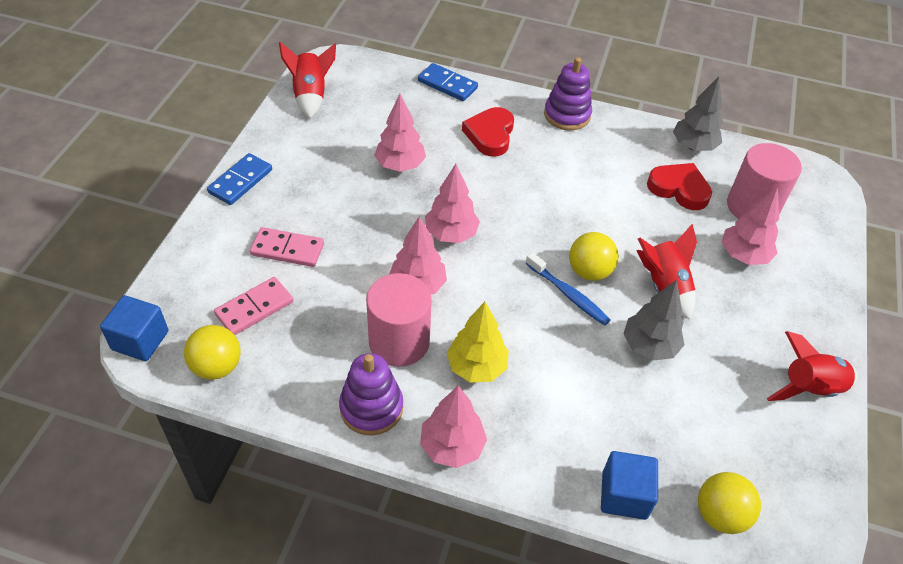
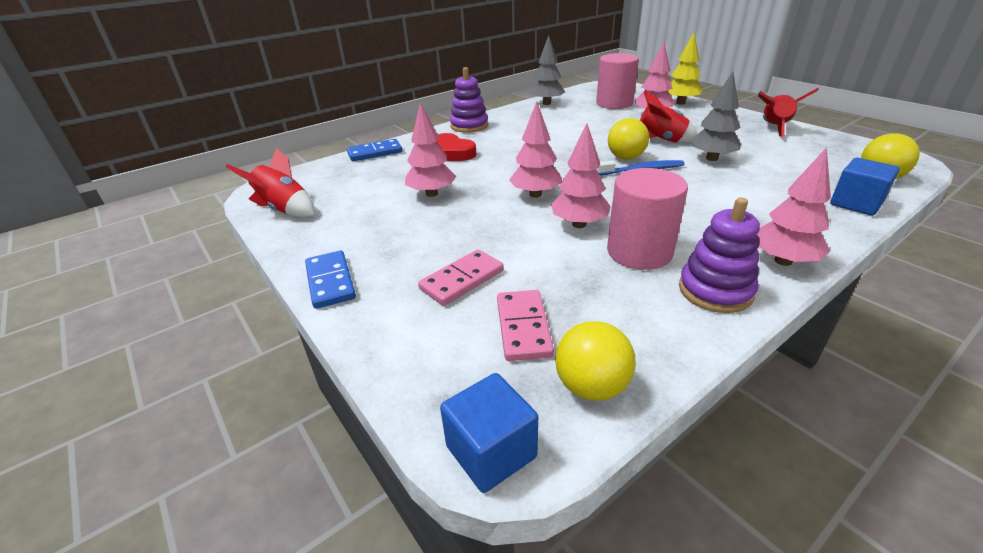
camera: 50 degrees left, 15 degrees down
yellow tree [447,302,509,382] -> yellow tree moved to [668,33,703,104]
red heart [647,163,712,210] -> none

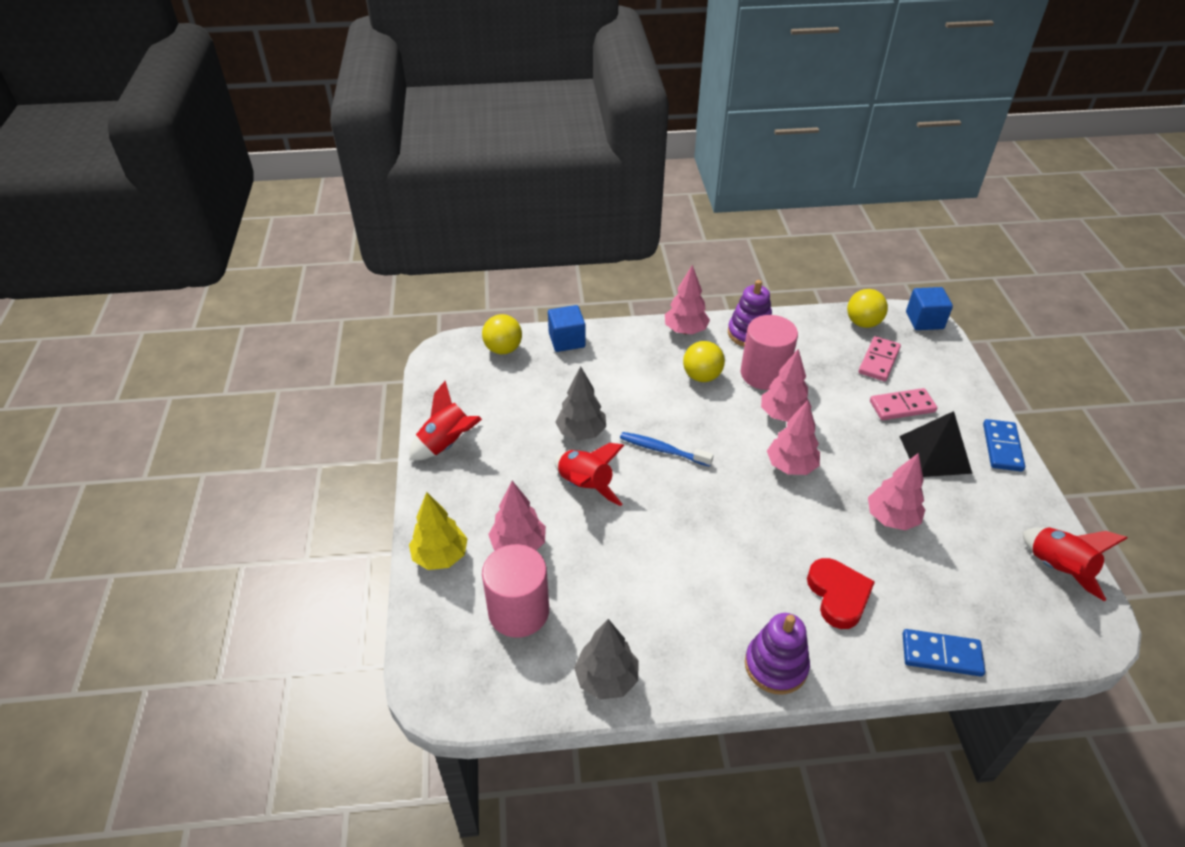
camera: 150 degrees left, 10 degrees up
yellow ball [608,118,649,160] -> yellow ball moved to [683,341,725,382]
none -> black pyramid [899,411,972,477]

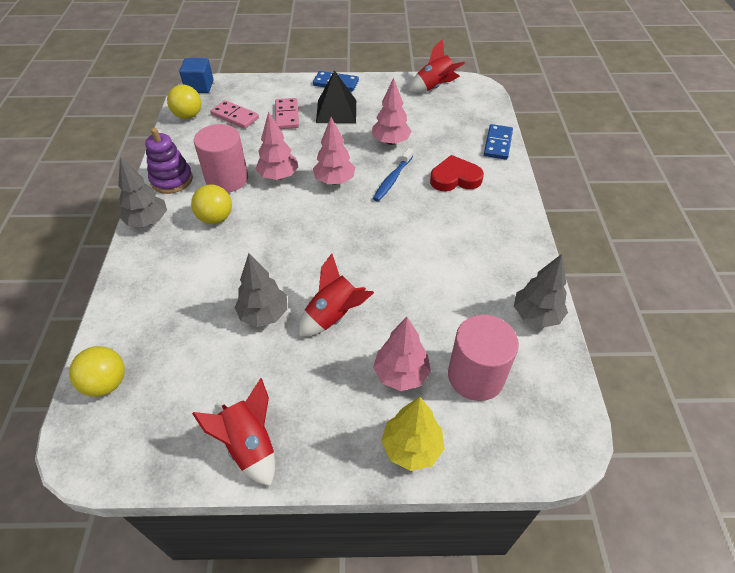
camera: 85 degrees left, 5 degrees up
blue cube [548,305,586,352] -> none
blue toothbrush [620,432,714,467] -> blue toothbrush moved to [373,148,413,201]
pink tree [665,265,710,334] -> grey tree [118,157,167,227]
purple stacking toy [745,613,810,695] -> none

